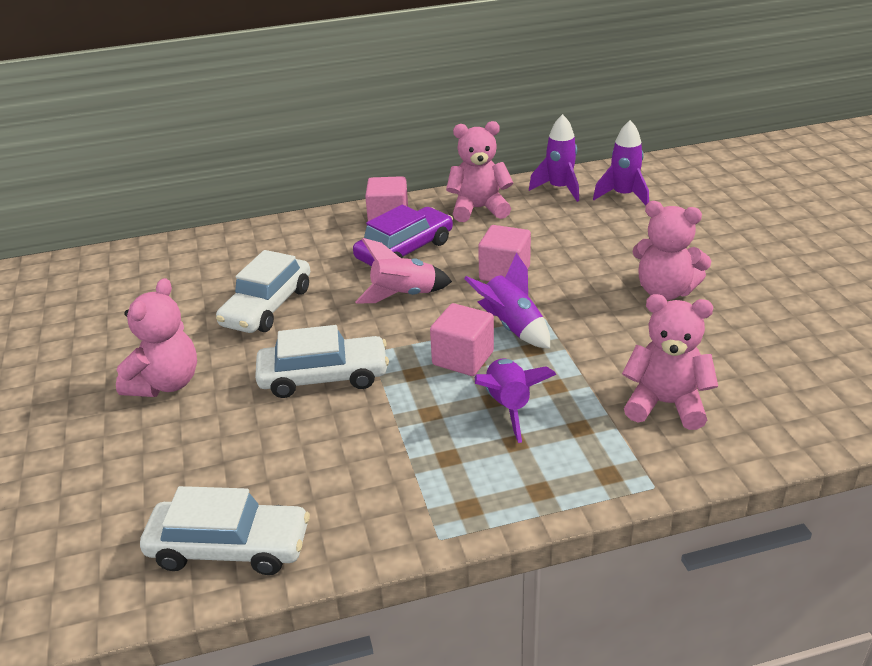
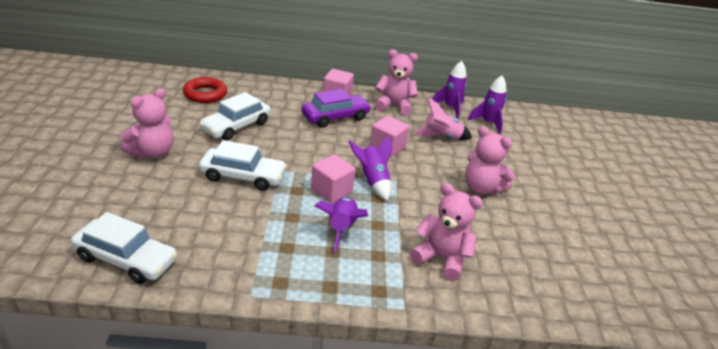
camera: 10 degrees right, 0 degrees up
pink rocket [355,238,452,303] -> pink rocket moved to [413,98,472,140]
none -> red ring [183,77,227,103]

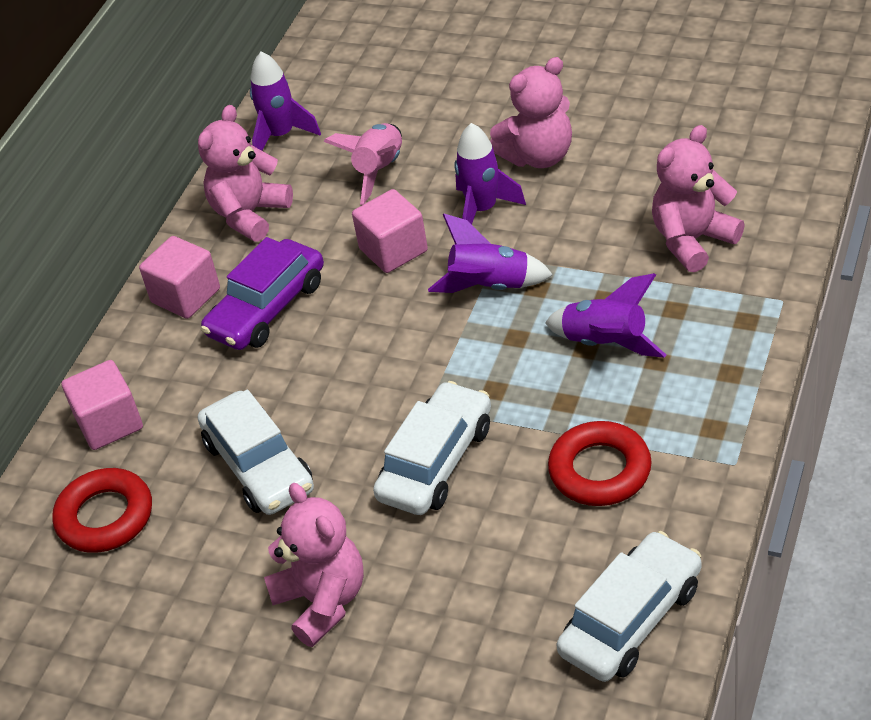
camera: 60 degrees left, 10 degrees up
purple car [302,89,371,128] -> purple car turned 135 degrees counterclockwise [201,237,324,350]
pink cube [311,154,356,203] -> pink cube moved to [62,360,143,450]
purple rocket [468,76,507,134] -> purple rocket moved to [454,123,526,224]
none -> red ring [548,421,652,506]

